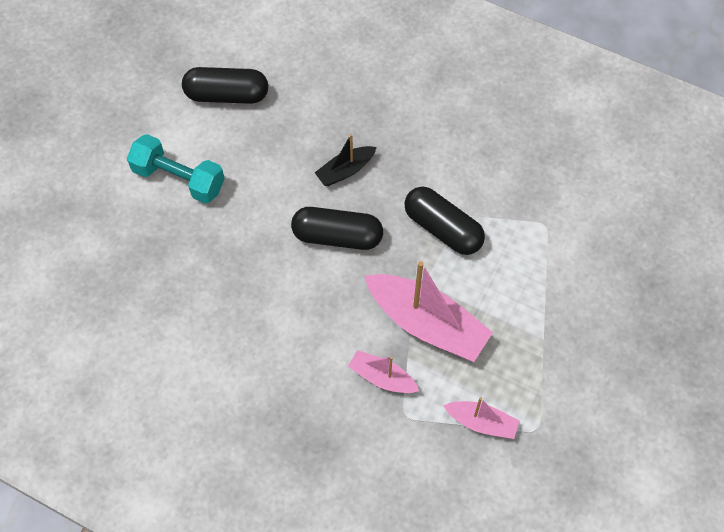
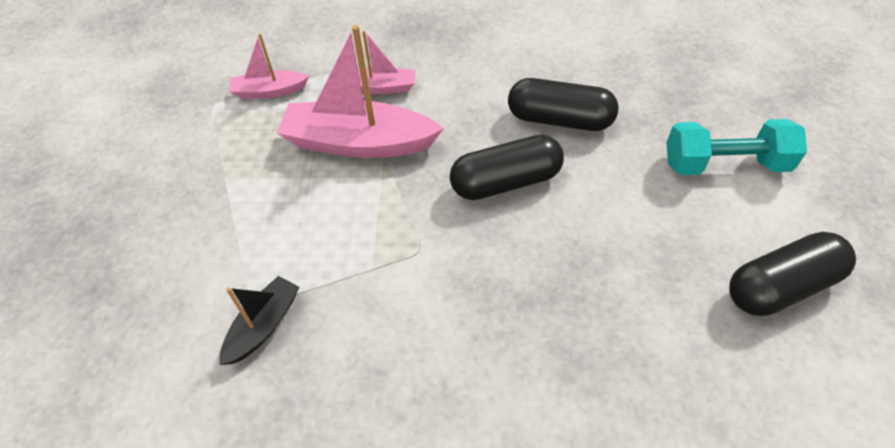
camera: 155 degrees right, 10 degrees down
black boat [315,134,377,186] -> black boat moved to [219,276,299,365]
black capsule [404,187,485,255] -> black capsule moved to [508,78,619,131]

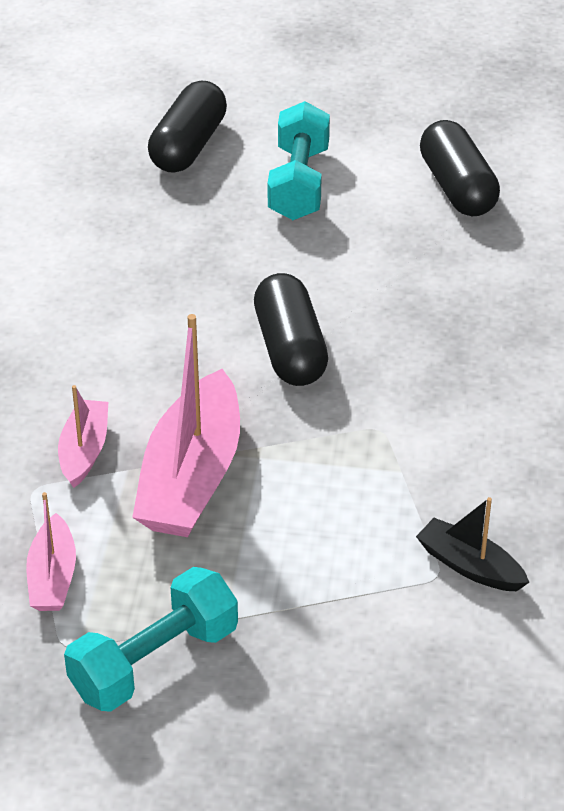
camera: 85 degrees left, 10 degrees down
black capsule [508,78,619,131] -> black capsule moved to [148,81,227,173]
none -> turquoise dumbbell [64,567,238,712]

